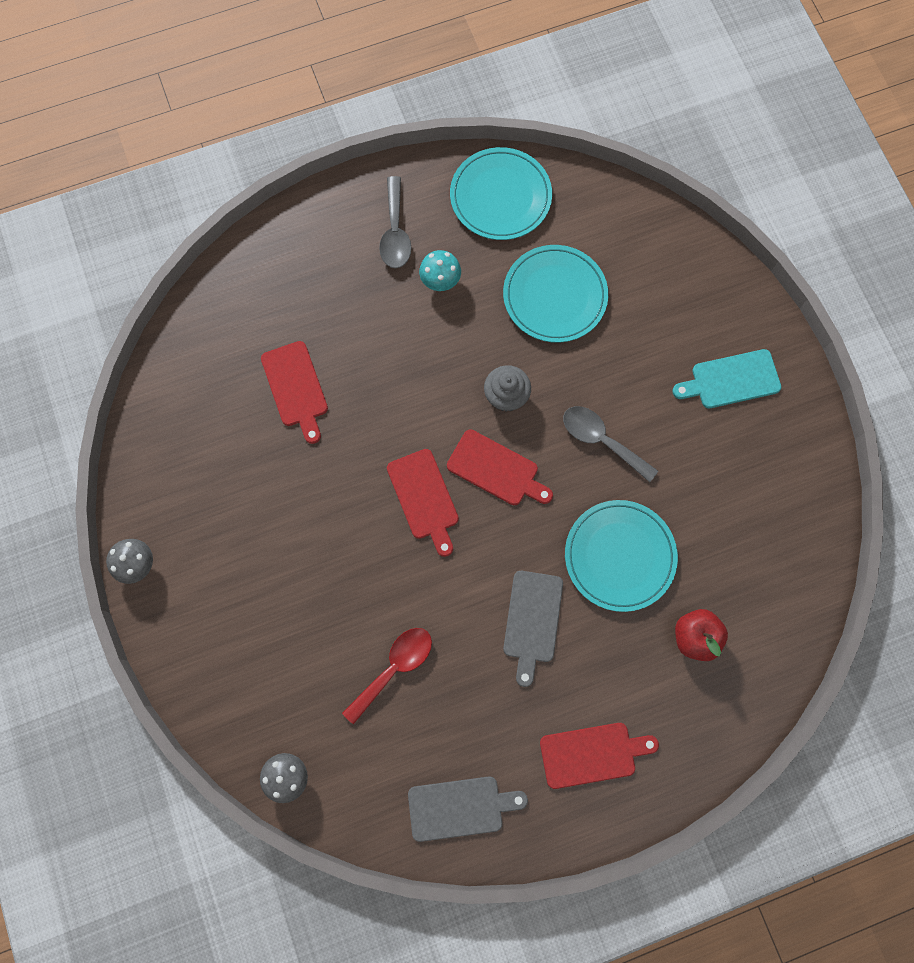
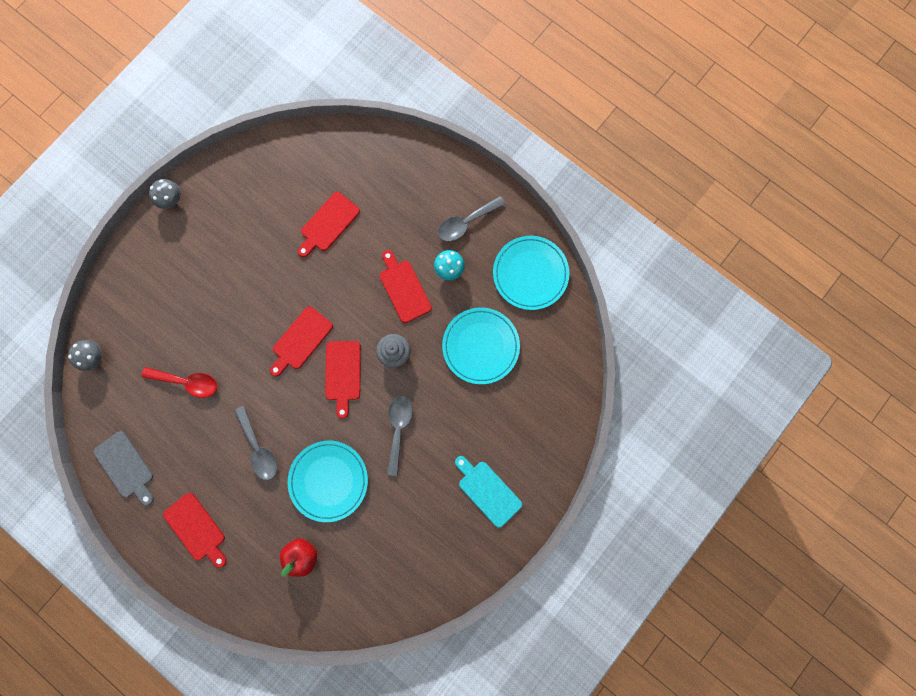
camera: 60 degrees right, 5 degrees up
grey cutting board [503,571,563,687] -> grey spoon [234,406,278,480]
none -> red cutting board [380,250,432,323]

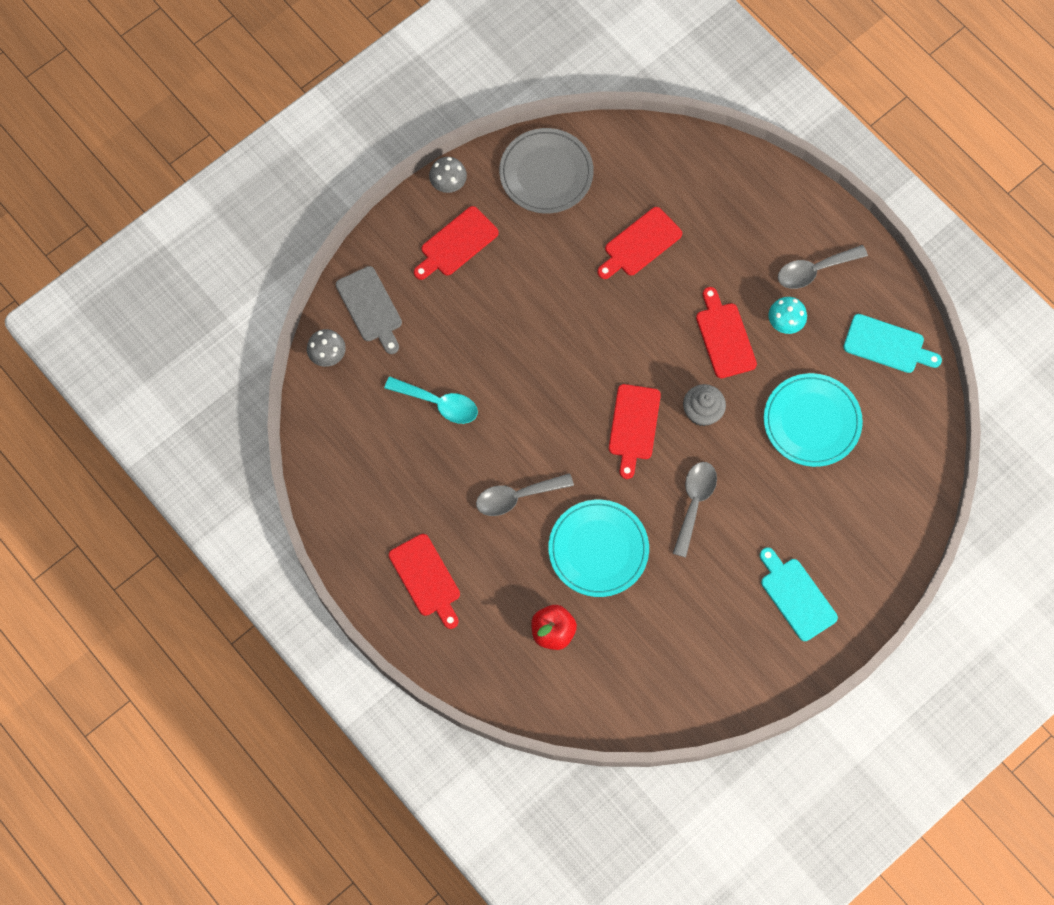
camera: 10 degrees right, 10 degrees down
grey cutting board [94,431,154,506] -> grey cutting board moved to [336,266,402,354]
red spoon [142,367,217,398] -> turquoise spoon [384,377,478,424]
grey spoon [234,406,278,480] -> grey spoon turned 90 degrees clockwise [476,473,574,516]
red cutting board [270,307,333,376] -> red cutting board moved to [414,206,499,280]
turquoise plate [493,236,569,310] -> turquoise cutting board [843,314,942,373]
none -> grey plate [499,128,594,214]

